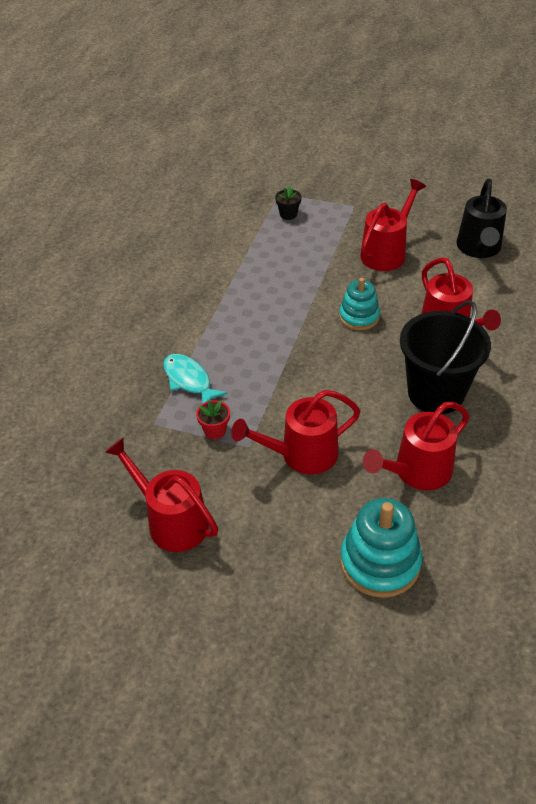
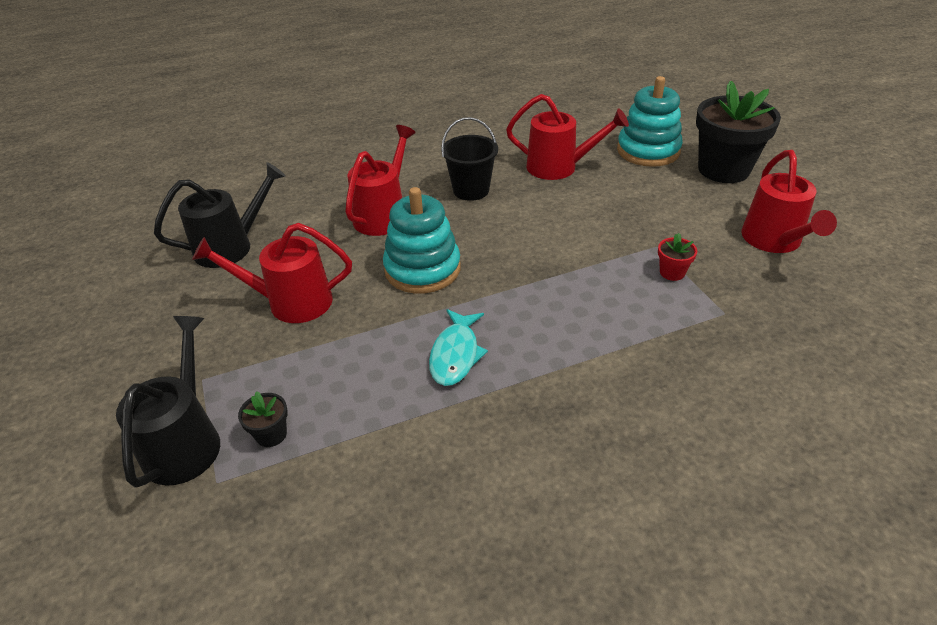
camera: 130 degrees left, 5 degrees down
turquoise fish [163,354,227,404] -> turquoise fish moved to [429,309,488,386]
red watering can [231,390,360,474] -> none
turquoise stacking toy [339,278,380,330] -> turquoise stacking toy [383,187,461,294], size x1.56
black bucket [400,300,491,414] -> black bucket [441,117,498,201], size x0.66
none -> black watering can [116,316,220,487]
none -> black flower pot [696,81,781,183]

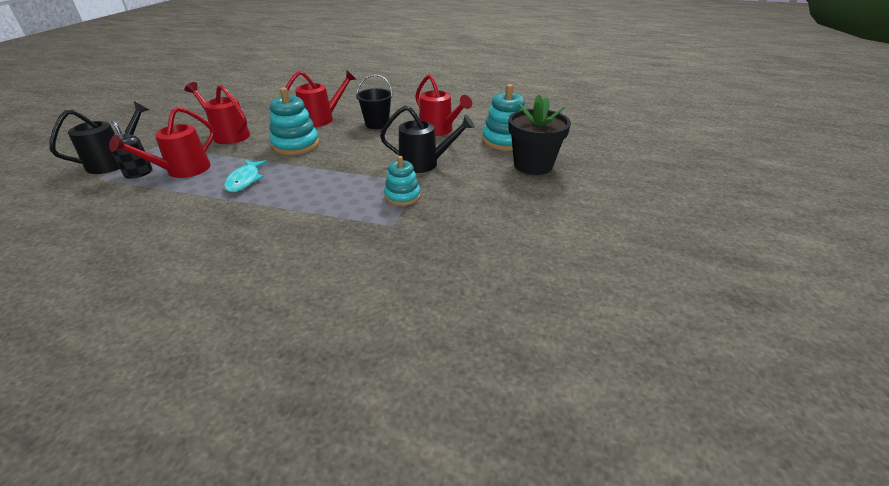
camera: 35 degrees right, 5 degrees down
black watering can [154,162,285,268] -> black watering can moved to [380,106,475,173]
black flower pot [238,391,288,447] -> black soap dispenser [109,120,153,179]
turquoise fish [429,309,488,386] -> turquoise fish turned 45 degrees counterclockwise [224,160,268,192]
red flower pot [658,233,697,281] -> turquoise stacking toy [384,156,421,206]
red watering can [741,150,837,253] -> red watering can moved to [109,107,215,178]

